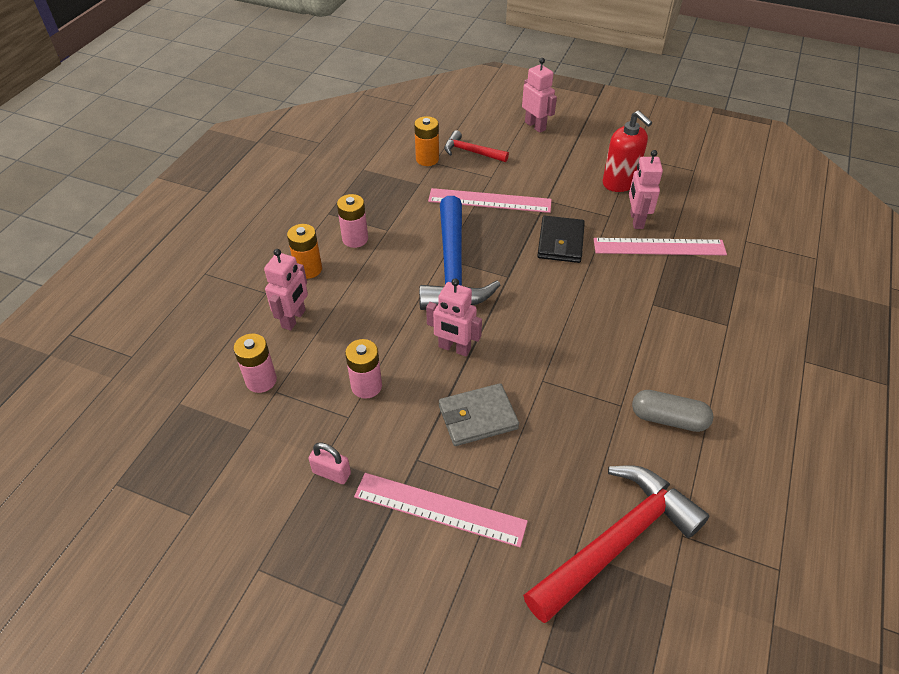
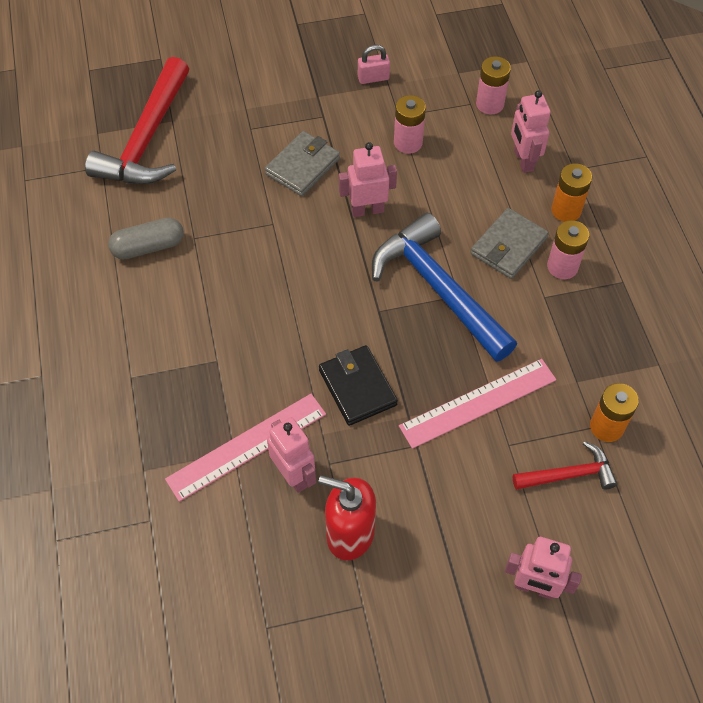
camera: 145 degrees right, 10 degrees up
pink ruler [354,473,528,547] -> none
none -> grey wallet [471,208,549,279]

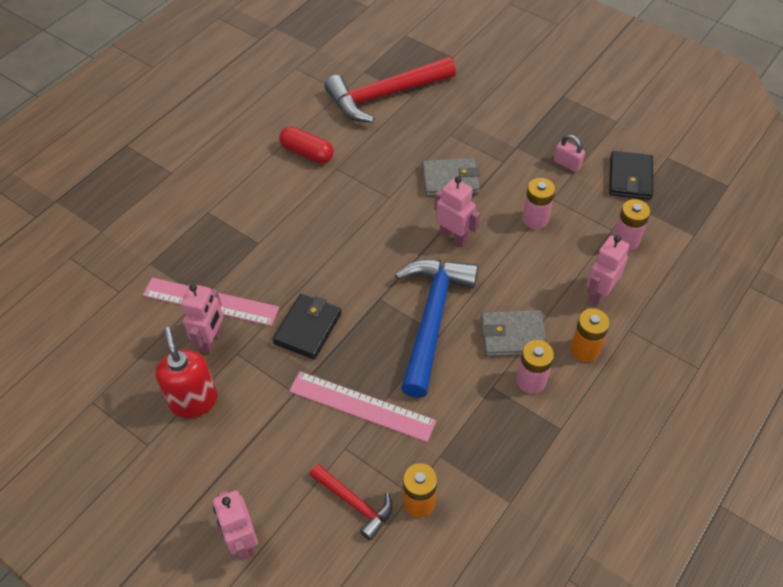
camera: 50 degrees right, 5 degrees down
grey capsule [108,218,184,259] -> red capsule [279,126,334,163]
none -> black wallet [609,151,653,200]

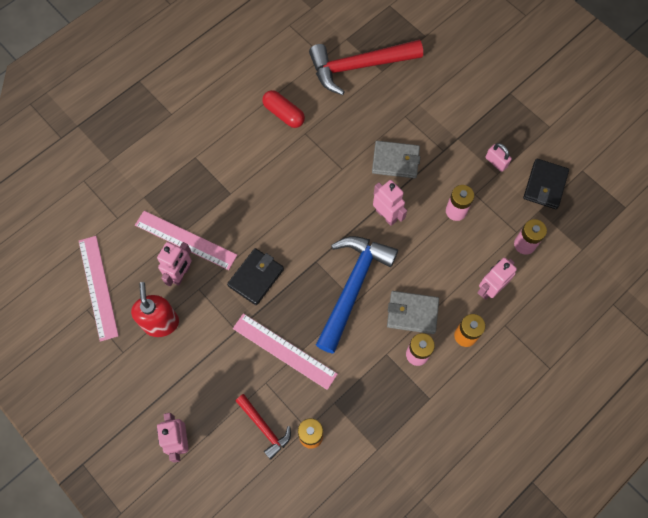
camera: 10 degrees right, 15 degrees up
none -> pink ruler [79,236,119,342]

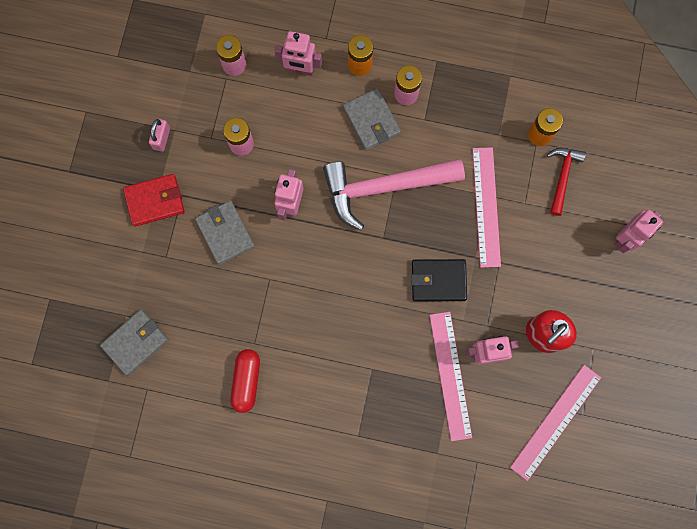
camera: 125 degrees left, 10 degrees up
red hammer [309,40,423,95] -> grey wallet [100,309,169,376]
blue hammer [316,236,398,354] -> pink hammer [323,159,465,231]
black wallet [523,159,569,209] -> none
none -> red wallet [123,174,185,227]

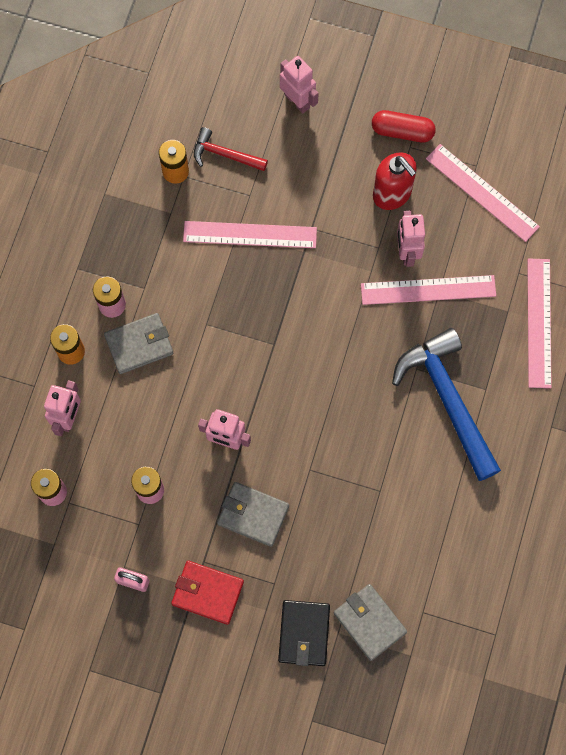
camera: 85 degrees left, 5 degrees down
red wallet [123,174,185,227] -> red wallet turned 60 degrees counterclockwise [171,561,244,625]
grey wallet [195,200,255,265] -> grey wallet turned 45 degrees clockwise [217,482,289,547]
red capsule [230,349,260,413] -> red capsule moved to [372,110,436,143]
pink hammer [323,159,465,231] -> none
black wallet [411,259,467,302] -> black wallet moved to [278,600,330,666]
none -> blue hammer [392,328,501,481]
none -> pink ruler [527,258,552,388]

